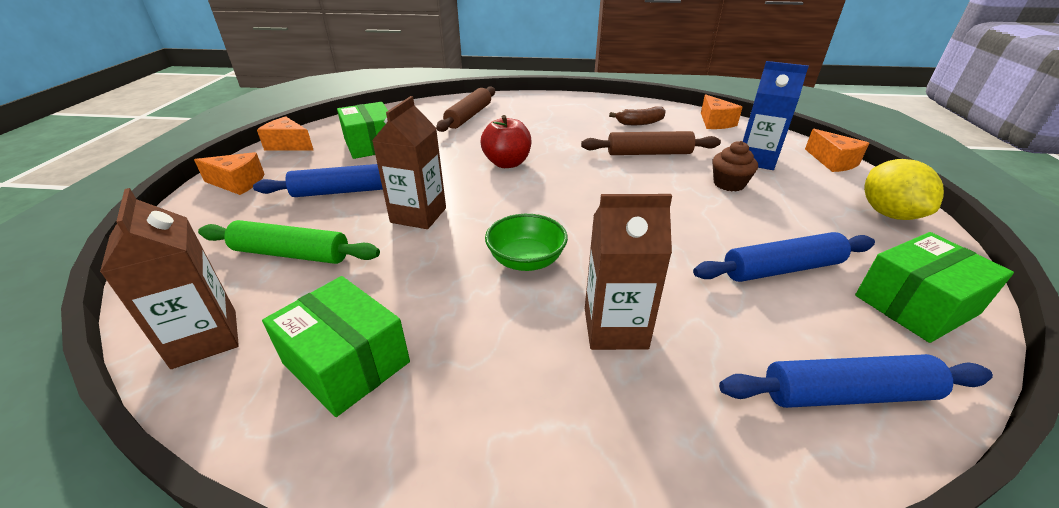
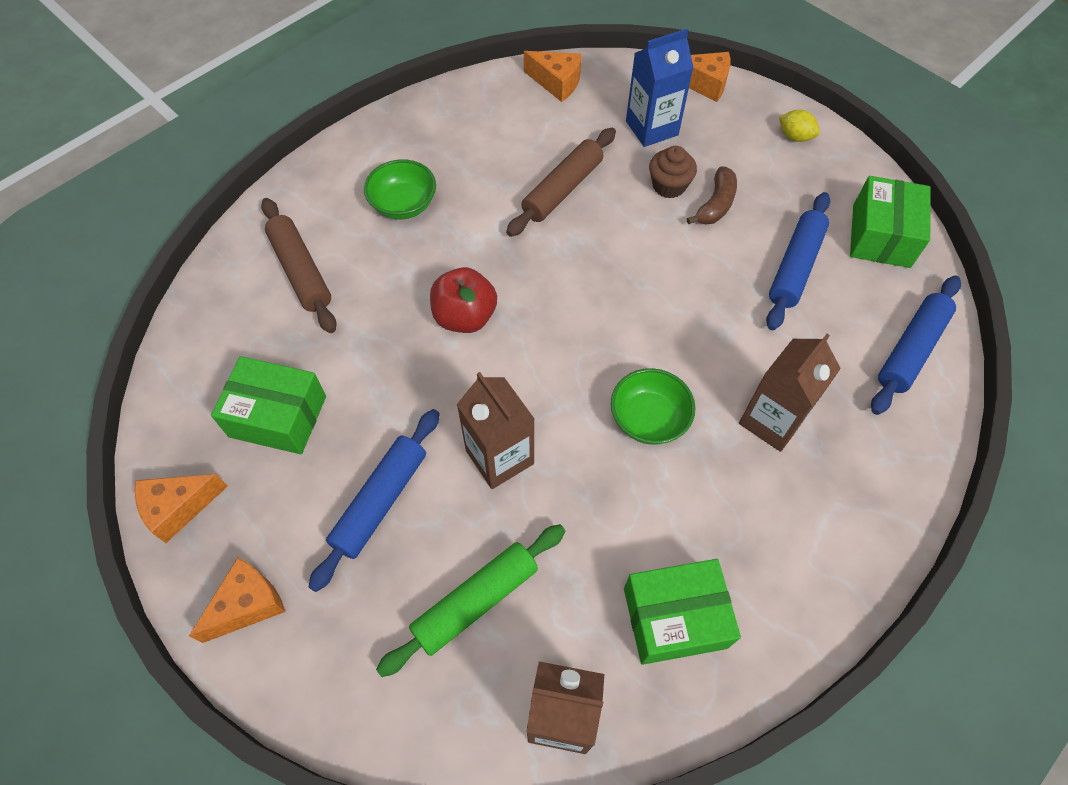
camera: 50 degrees left, 25 degrees up
brown banana [609,106,666,125] -> brown banana moved to [687,166,737,224]
yellow lemon [864,159,944,220] -> yellow lemon [779,110,820,142], size x0.55
none -> green bowl [364,159,436,219]

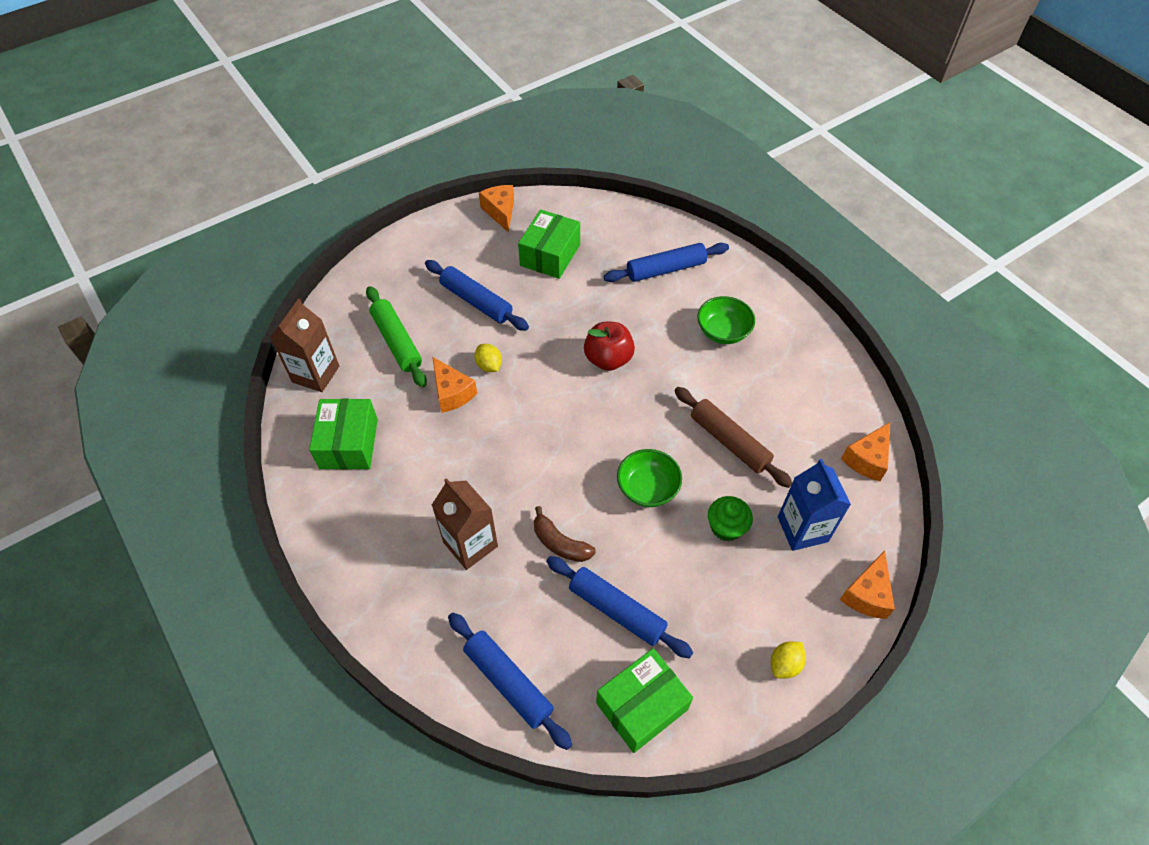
camera: 100 degrees right, 5 degrees down
orange cheese [189,557,285,643] -> orange cheese moved to [432,357,477,413]
brown rolling pin [261,198,337,333] -> blue rolling pin [604,243,729,282]
brown carton [457,372,534,489] -> yellow lemon [475,344,502,372]
green bowl [611,368,696,445] -> green bowl moved to [617,449,682,507]
brown cupcake [649,146,697,198] -> green cupcake [708,496,753,541]
brown banana [687,166,737,224] -> brown banana moved to [534,506,596,562]
green box [850,176,931,268] -> green box turned 60 degrees counterclockwise [596,648,693,753]

